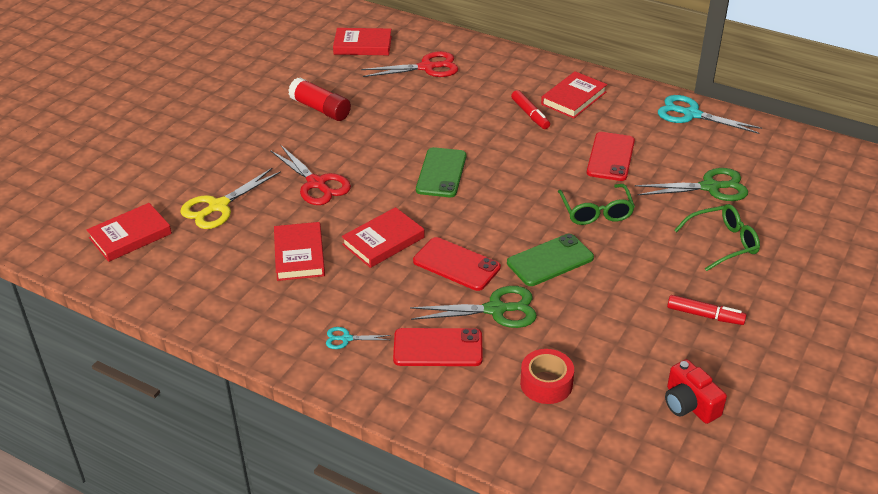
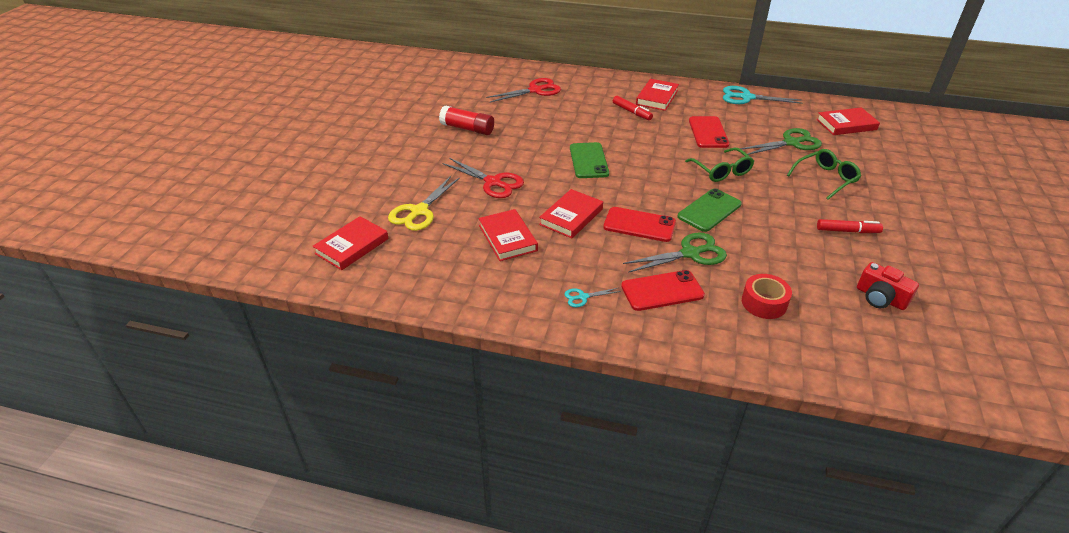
camera: 15 degrees left, 0 degrees up
red book [333,28,392,55] -> red book moved to [816,107,880,135]

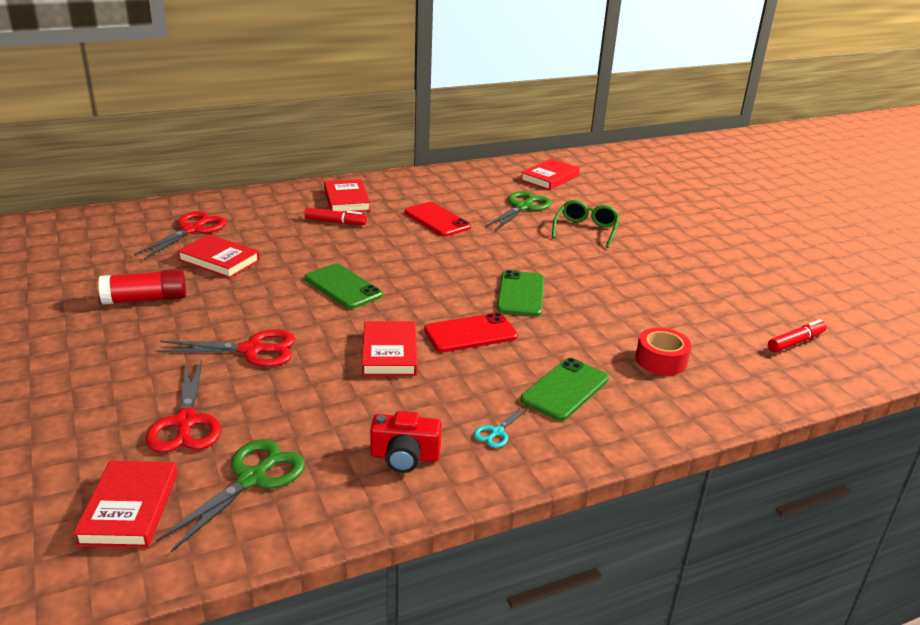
camera: 40 degrees left, 10 degrees down
yellow scissors [388,176,460,231] -> red scissors [146,360,221,453]
red book [479,209,538,261] -> red book moved to [177,234,260,278]
red phone [621,270,705,311] -> green phone [520,358,609,421]
green scissors [623,233,727,273] -> green scissors moved to [156,439,305,552]
green glasses [685,148,754,182] -> none
turquoise scissors [723,86,802,104] -> none
red marker [817,219,883,233] -> red marker moved to [768,319,827,352]
red camera [857,262,919,310] -> red camera moved to [370,411,442,473]

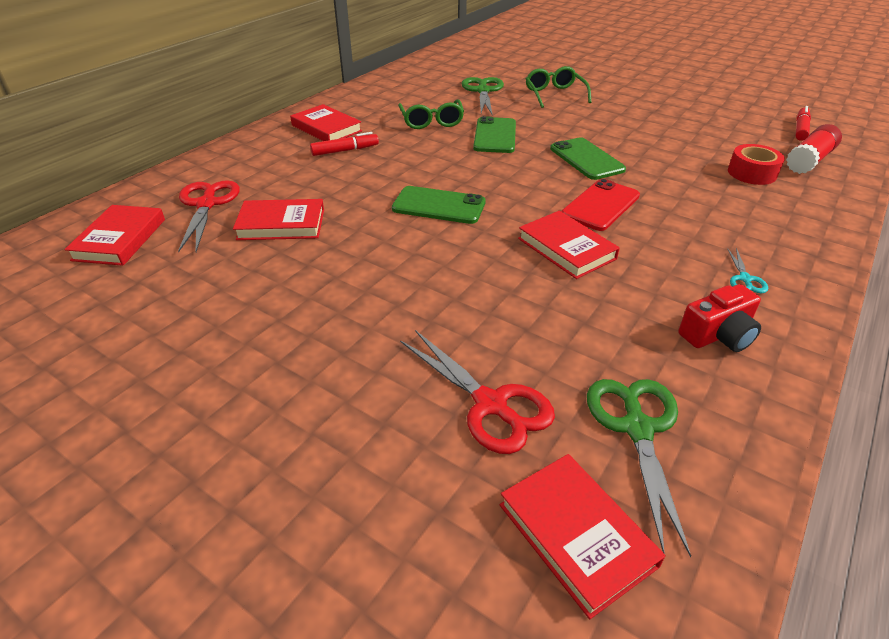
camera: 30 degrees left, 10 degrees up
red glue stick [98,269,186,305] -> red glue stick moved to [786,124,842,174]
red scissors [156,330,296,367] -> none
red phone [404,202,471,237] -> green glasses [398,99,464,129]
green phone [520,358,609,421] -> green phone moved to [473,116,516,153]
red book [521,159,580,190] -> red book moved to [64,205,165,266]

